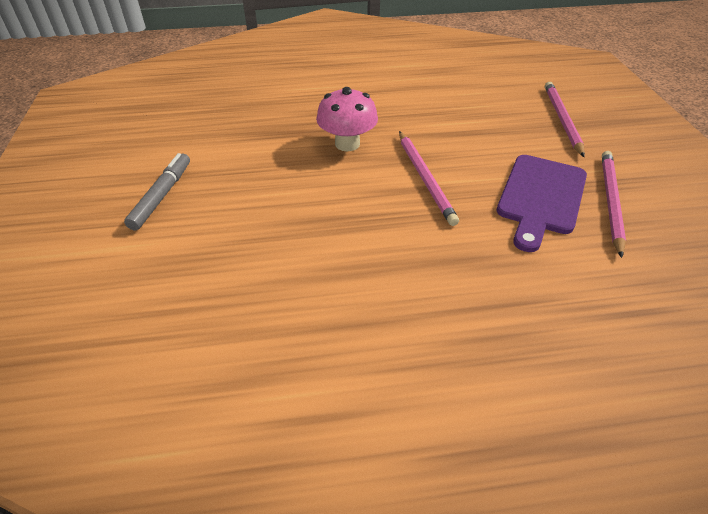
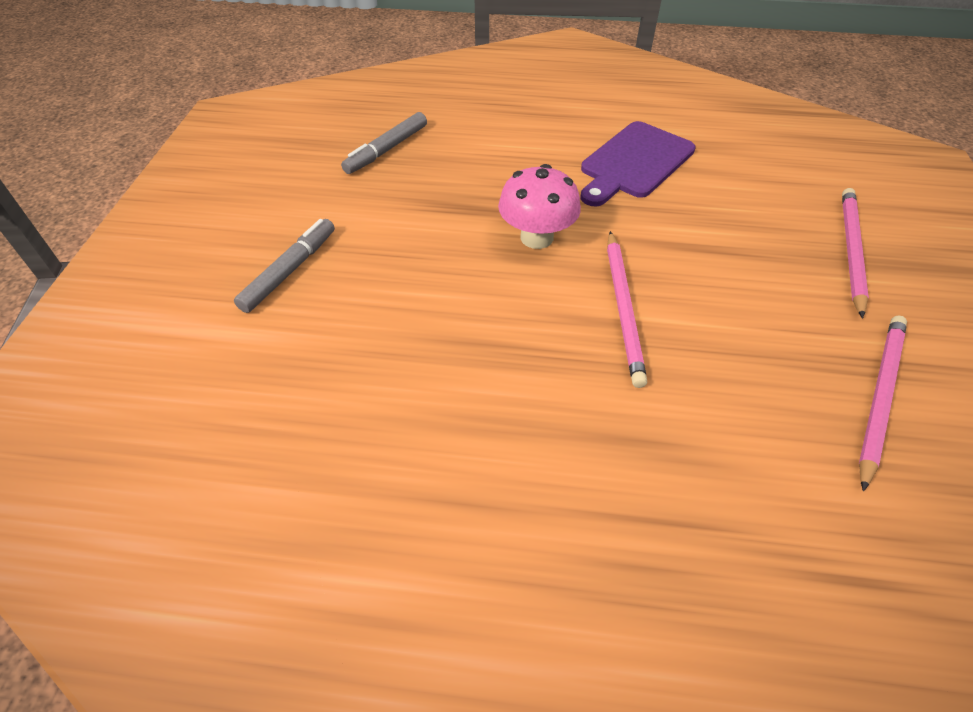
camera: 15 degrees right, 5 degrees up
purple cutting board [497,155,587,252] -> purple cutting board moved to [581,121,696,206]
none -> grey marker [341,112,427,174]

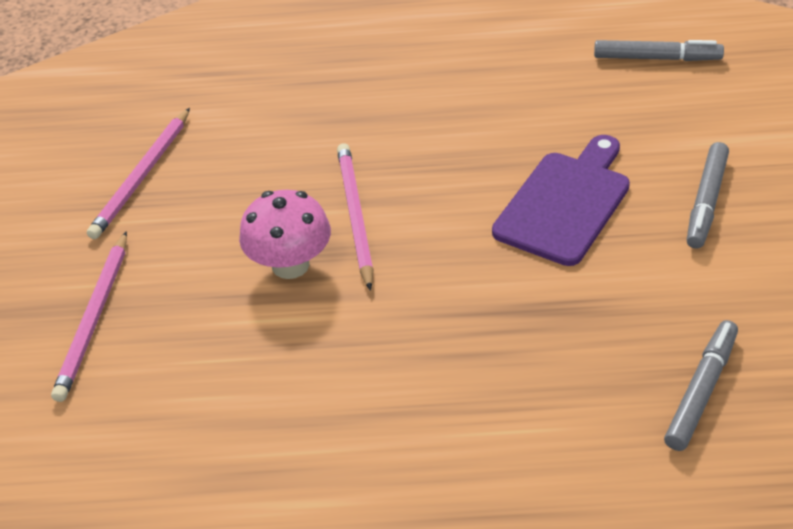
camera: 175 degrees right, 5 degrees down
pink mushroom [498,164,581,249] -> pink mushroom moved to [239,190,331,279]
purple cutting board [581,121,696,206] -> purple cutting board moved to [492,135,630,266]
none -> grey marker [594,40,724,61]

